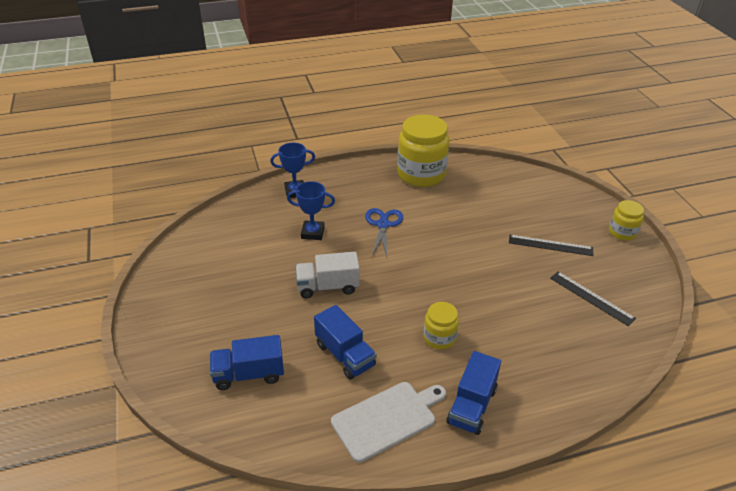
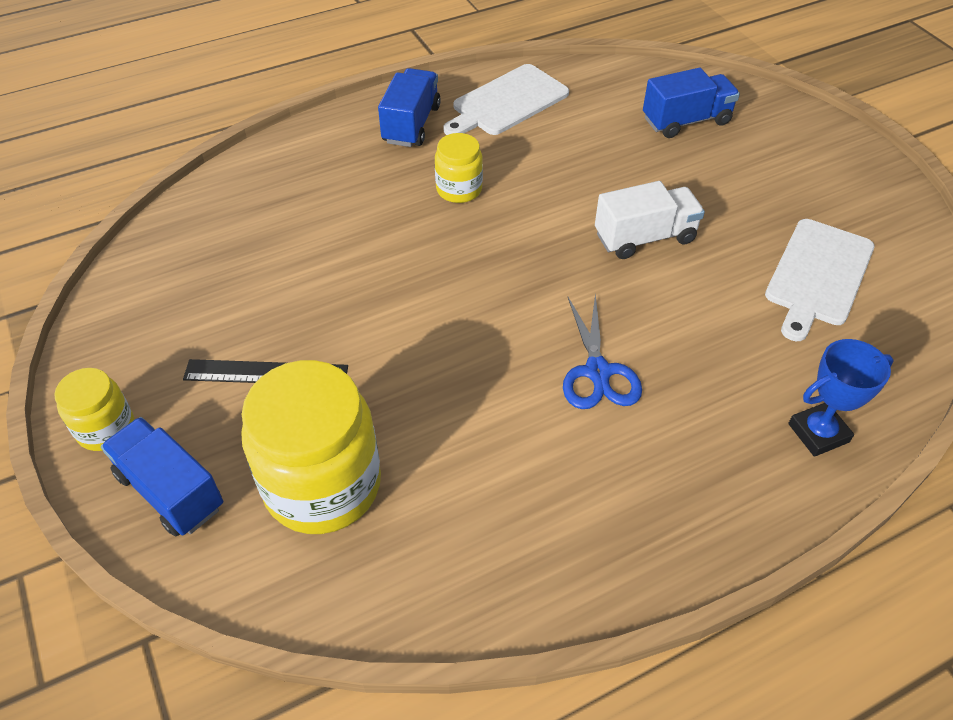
camera: 170 degrees right, 10 degrees up
blue trophy [287,181,335,240] -> none
blue truck [314,305,376,380] -> blue truck moved to [101,417,223,537]
yellow jar [397,115,449,187] -> yellow jar moved to [241,360,381,534]
black ruler [550,272,636,326] -> none
none -> white cutting board [765,219,875,341]

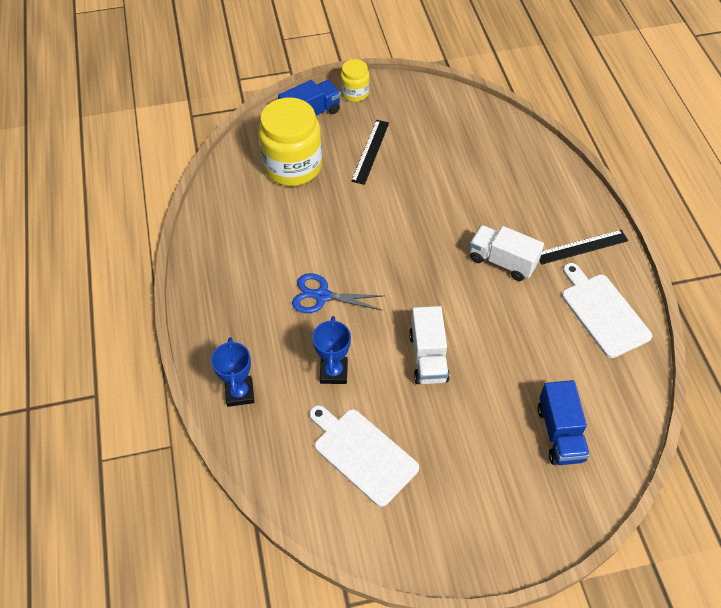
camera: 105 degrees right, 5 degrees up
blue truck [378,68,441,147] -> black ruler [539,230,628,265]
yellow jar [435,133,483,203] -> white truck [469,225,544,281]
none -> blue trophy [312,316,351,384]

